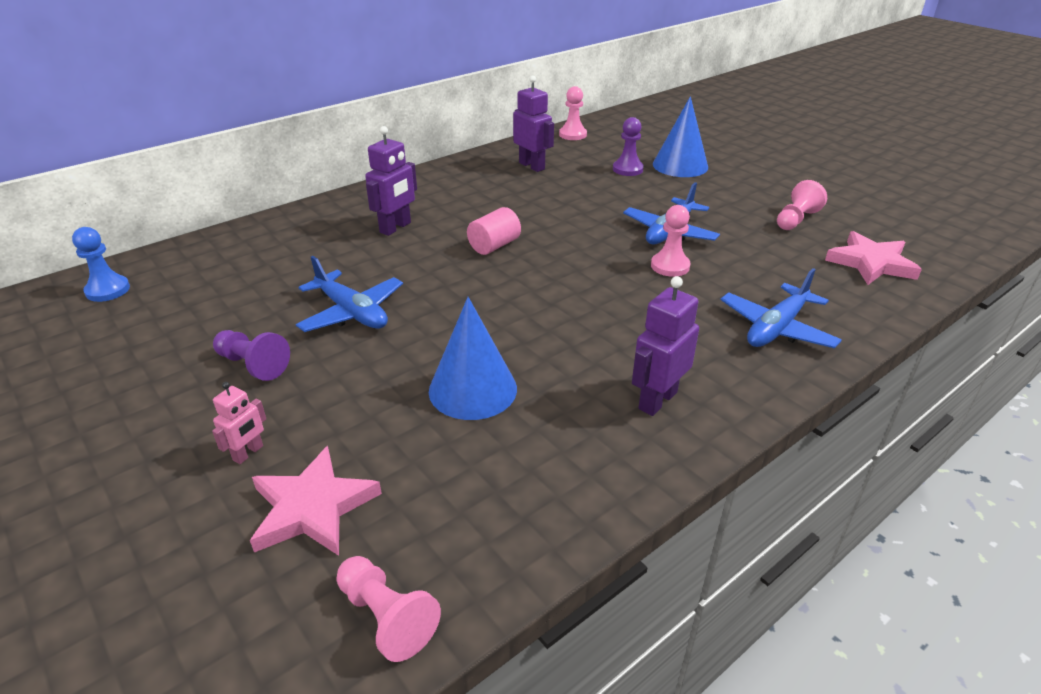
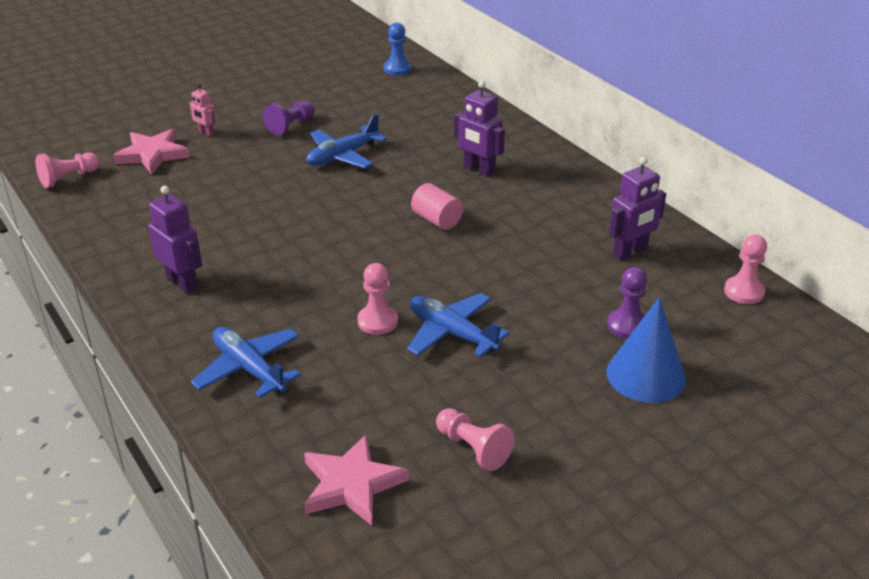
camera: 95 degrees right, 0 degrees up
blue cone [429,297,517,420] -> none

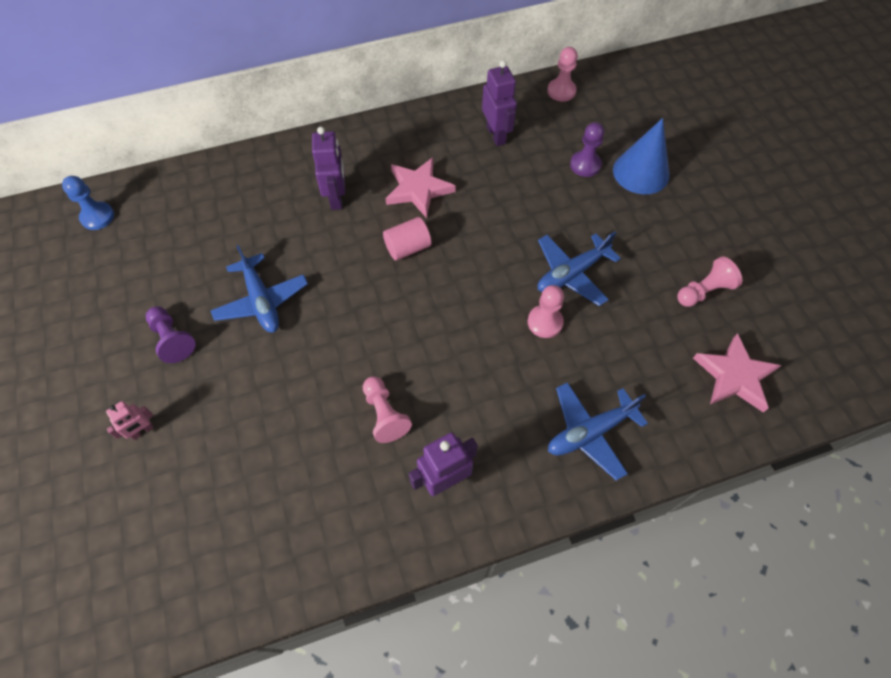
camera: 75 degrees left, 25 degrees up
pink pawn [35,152,100,188] -> pink pawn moved to [363,376,412,443]
pink star [113,129,190,174] -> pink star moved to [385,157,456,218]
purple robot [454,81,505,177] -> purple robot turned 60 degrees counterclockwise [312,127,345,210]

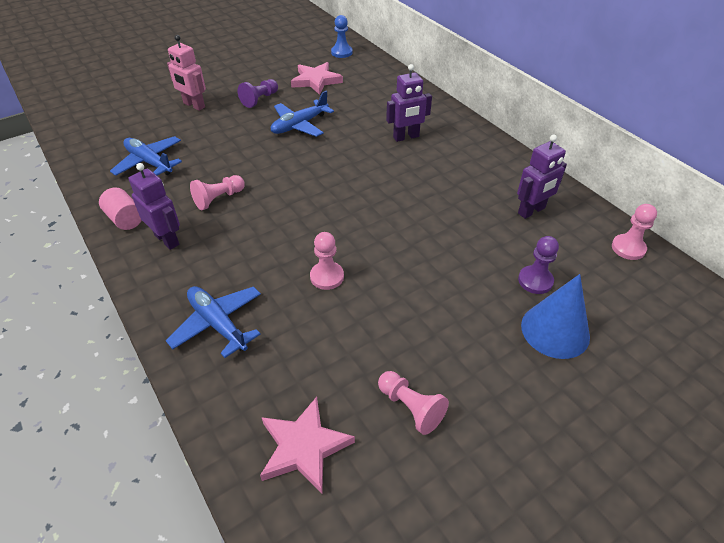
camera: 75 degrees right, 15 degrees down
pink robot [106,401,154,440] -> pink robot [167,35,206,111], size x1.70
pink cylinder [383,217,431,261] -> pink cylinder moved to [99,187,142,230]
pink star [385,157,456,218] -> pink star moved to [291,62,343,95]
blue plane [538,231,621,306] -> blue plane moved to [110,136,182,176]

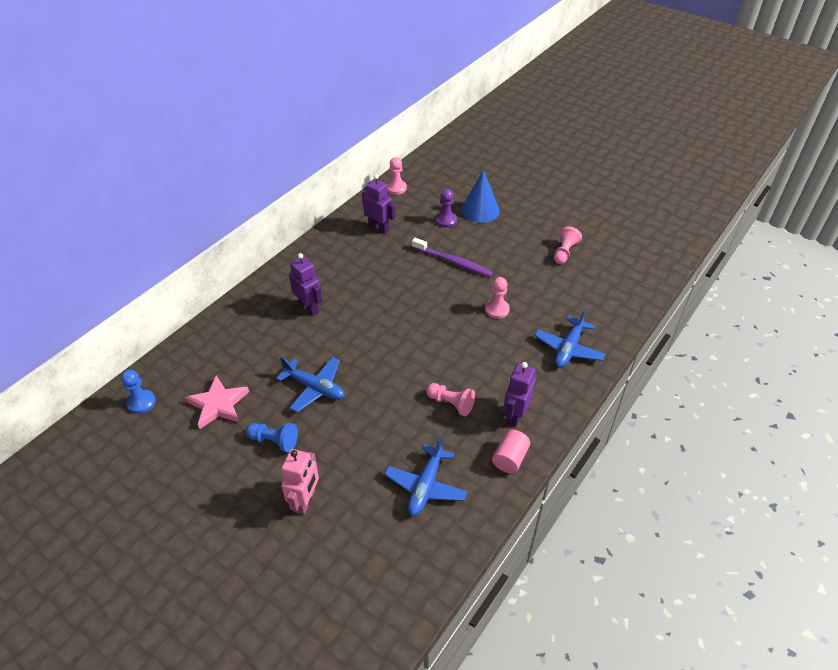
camera: 110 degrees left, 0 degrees up
purple pawn [237,79,278,108] -> blue pawn [246,423,298,453]
pink star [260,397,355,494] -> none
none -> purple toothbrush [412,238,493,277]

